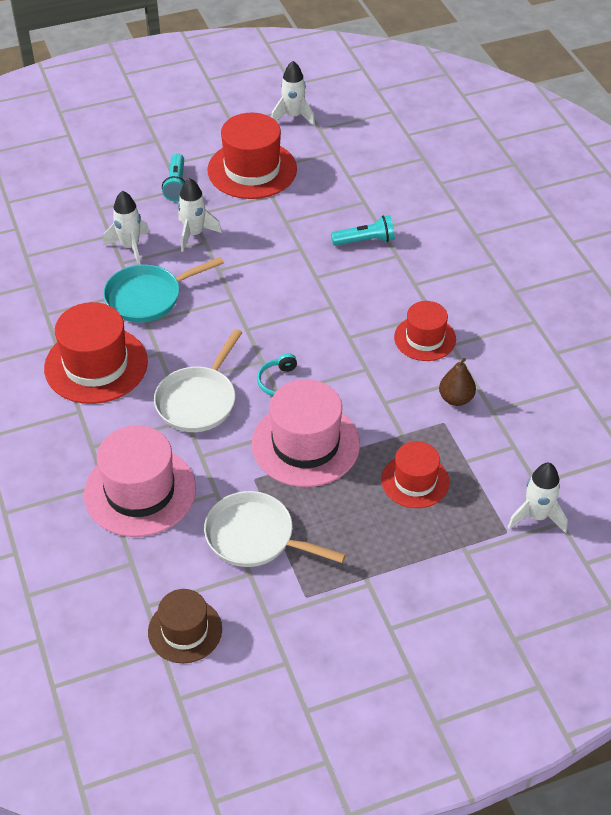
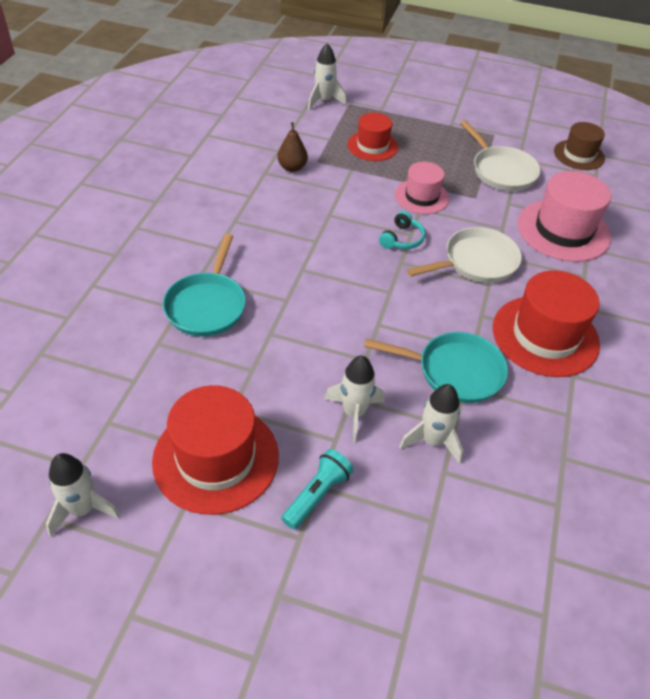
camera: 145 degrees left, 0 degrees up
pink hat [252,379,360,487] -> pink hat [395,162,449,214], size x0.61
turquoise flashlight [331,215,395,246] -> turquoise pan [163,234,246,337]
red hat [394,301,456,361] -> none

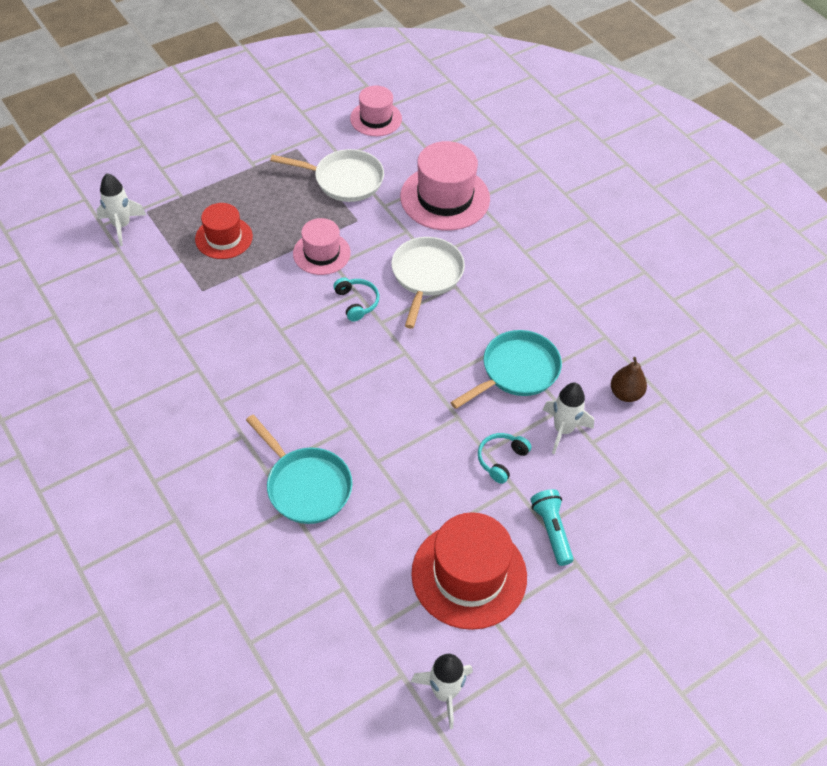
camera: 50 degrees left, 5 degrees up
brown pear [277,122,308,172] -> brown pear moved to [611,357,647,402]
white rocket [325,355,384,443] -> turquoise headphones [478,433,532,484]
red hat [493,270,600,377] -> none
brown hat [554,122,605,170] -> pink hat [350,86,402,136]

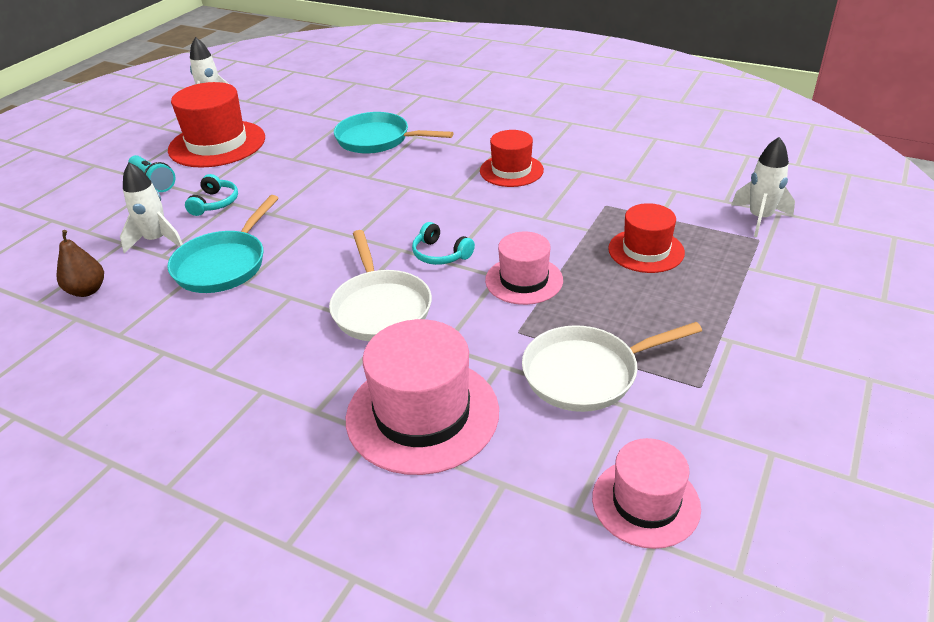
camera: 155 degrees right, 15 degrees down
none -> red hat [480,130,544,187]

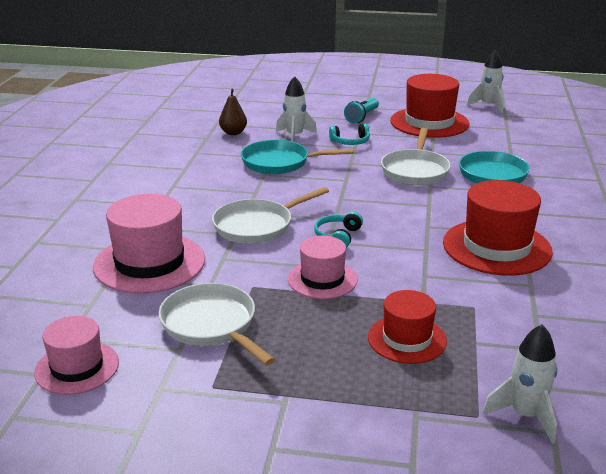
camera: 70 degrees right, 10 degrees down
red hat [480,130,544,187] -> red hat [443,180,553,276], size x1.63
none -> white pan [381,128,451,185]

